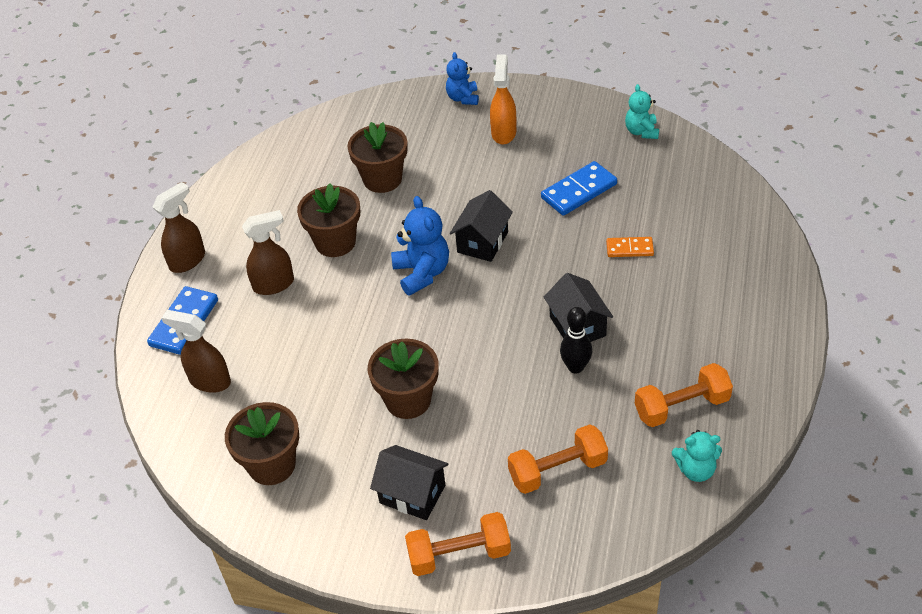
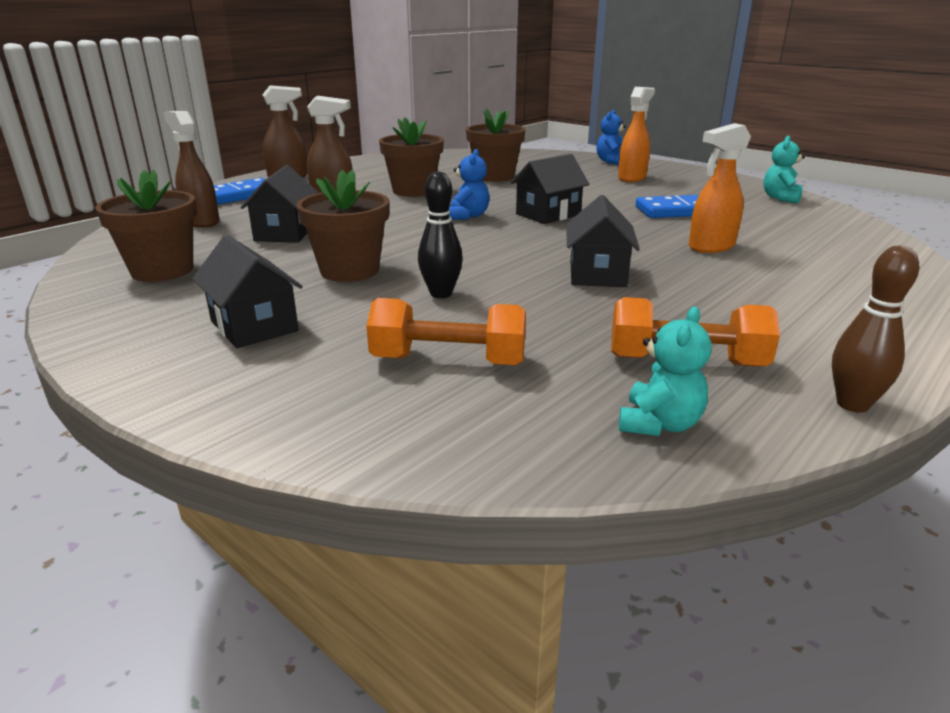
camera: 25 degrees right, 20 degrees down
blue teddy bear [391,196,449,296] -> blue teddy bear [449,149,489,220], size x0.65
orange dumbbell [405,512,511,576] -> none
black bowling pin [560,307,592,373] -> black bowling pin moved to [418,171,463,298]
orange domino [606,237,654,257] -> orange spray bottle [689,123,751,253]
turquoise teddy bear [672,430,722,482] -> turquoise teddy bear turned 90 degrees counterclockwise [619,306,711,436]
none -> black house [240,165,318,243]
none -> brown bowling pin [832,246,919,413]

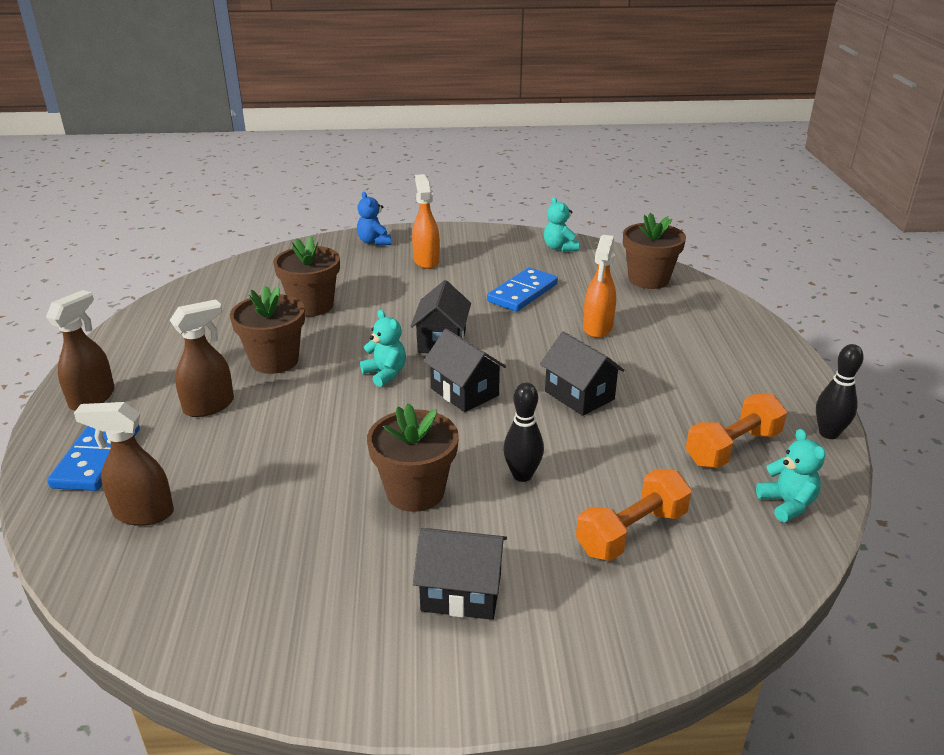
camera: 45 degrees left, 5 degrees up
brown flower pot [95,170,197,282] -> brown flower pot moved to [623,213,686,289]
black house [240,165,318,243] -> black house moved to [423,329,506,412]
blue teddy bear [449,149,489,220] -> turquoise teddy bear [360,310,406,387]
brown bowling pin [832,246,919,413] -> black bowling pin [816,344,864,439]

